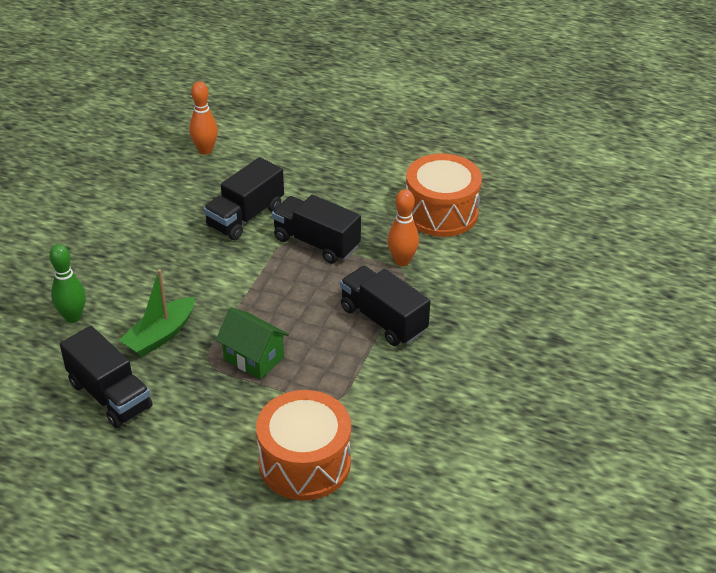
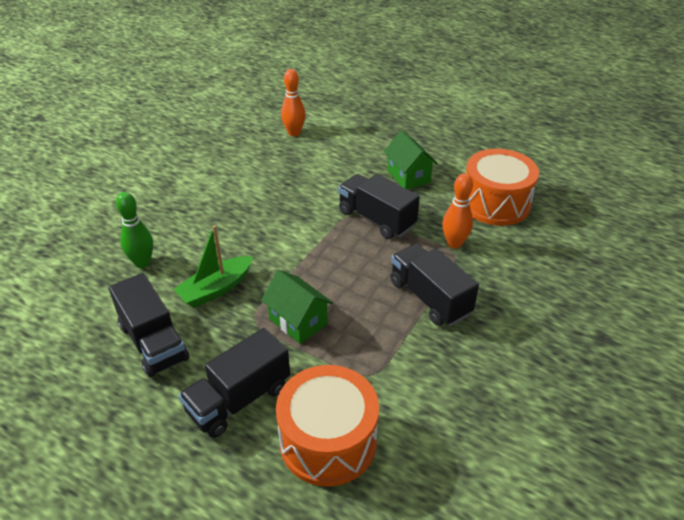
camera: 10 degrees right, 0 degrees up
black truck [203,157,284,240] -> black truck moved to [179,328,290,438]
none -> green house [384,130,438,189]

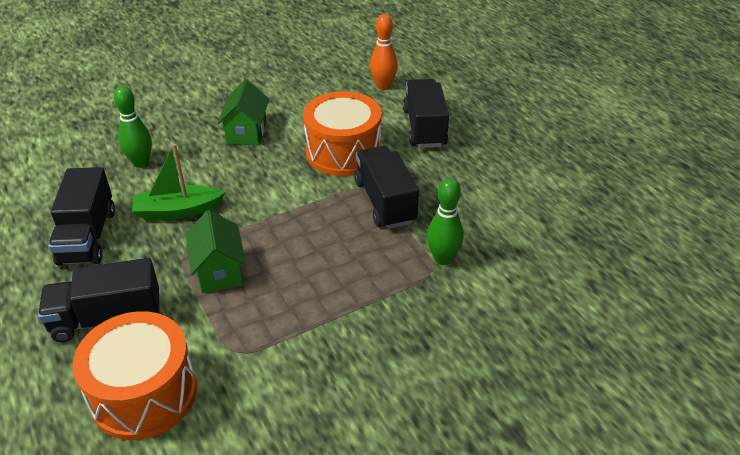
camera: 30 degrees right, 0 degrees up
green house [384,130,438,189] -> green house moved to [217,79,269,145]
black truck [390,244,479,326] -> black truck moved to [403,79,449,148]
orange bowling pin [442,173,473,249] -> green bowling pin [427,178,464,265]
orange drum [466,149,539,226] -> orange drum moved to [303,91,382,176]

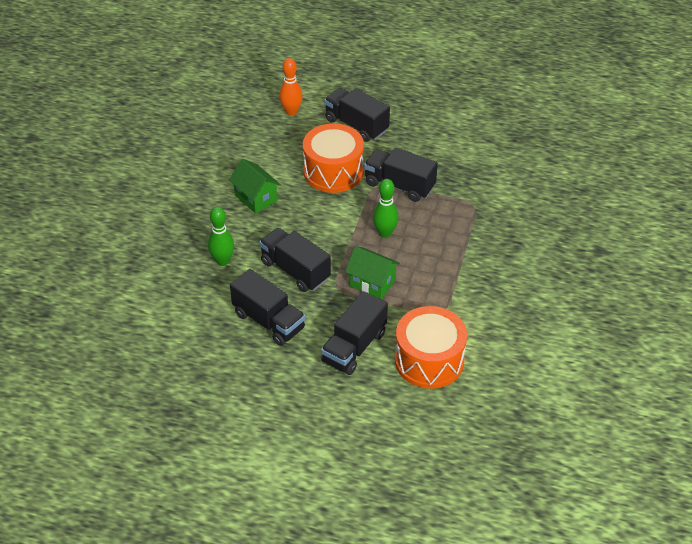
camera: 45 degrees left, 5 degrees up
green boat [132,144,225,220] -> black truck [259,228,331,292]
green bowling pin [427,178,464,265] -> green bowling pin moved to [373,179,399,238]

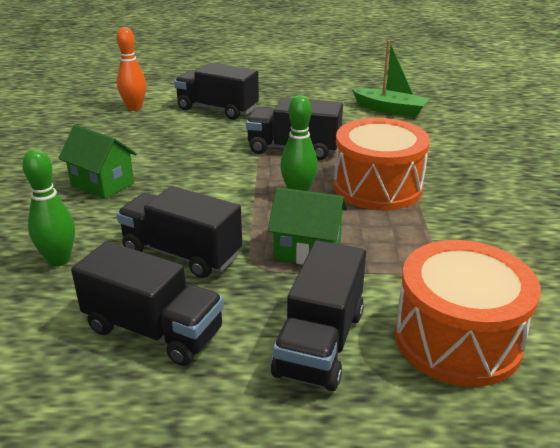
camera: 15 degrees left, 15 degrees down
orange drum [303,123,364,193] -> orange drum moved to [334,118,430,211]
none -> green boat [352,40,429,117]

